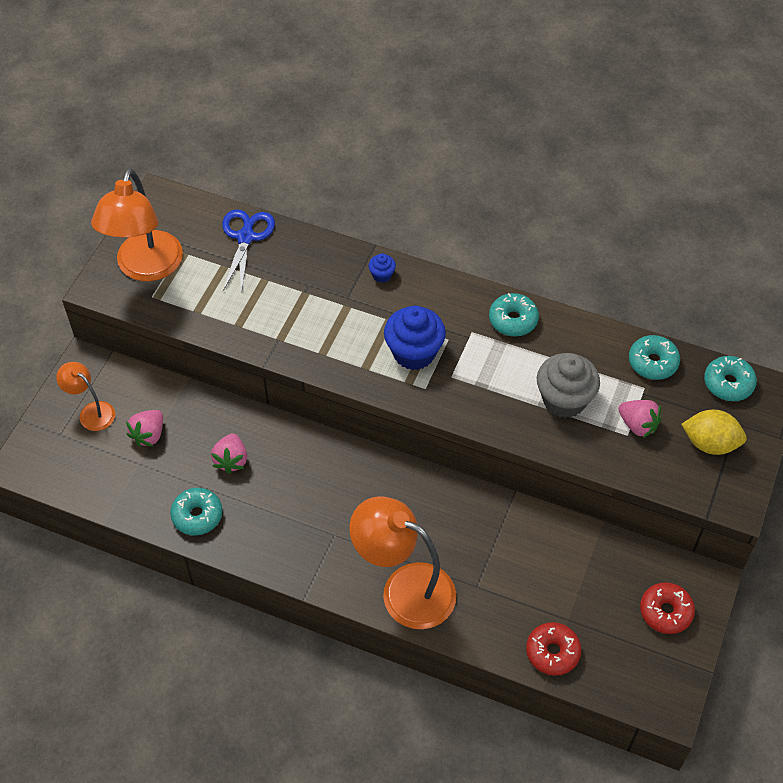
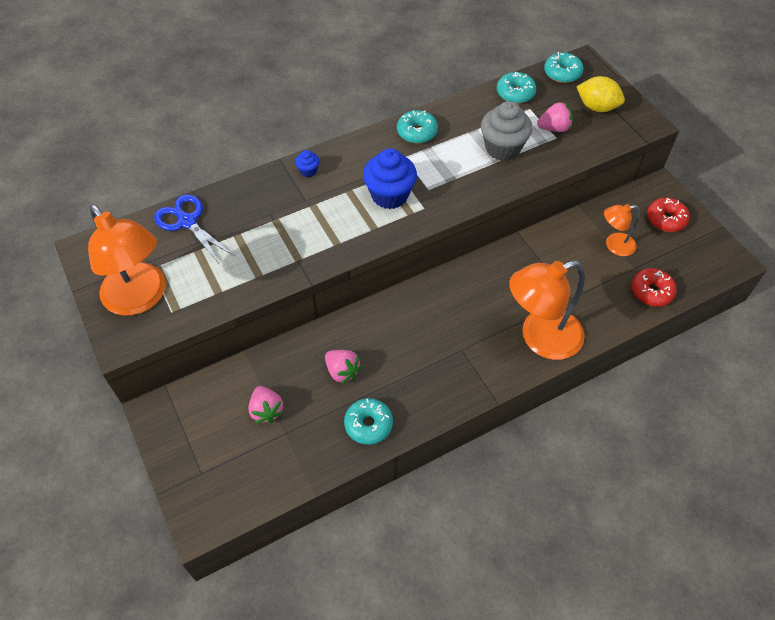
camera: 50 degrees left, 0 degrees up
orange lamp [56,362,115,431] -> orange lamp moved to [604,204,640,256]
yellow lemon [681,410,747,455] -> yellow lemon turned 60 degrees clockwise [577,76,625,112]

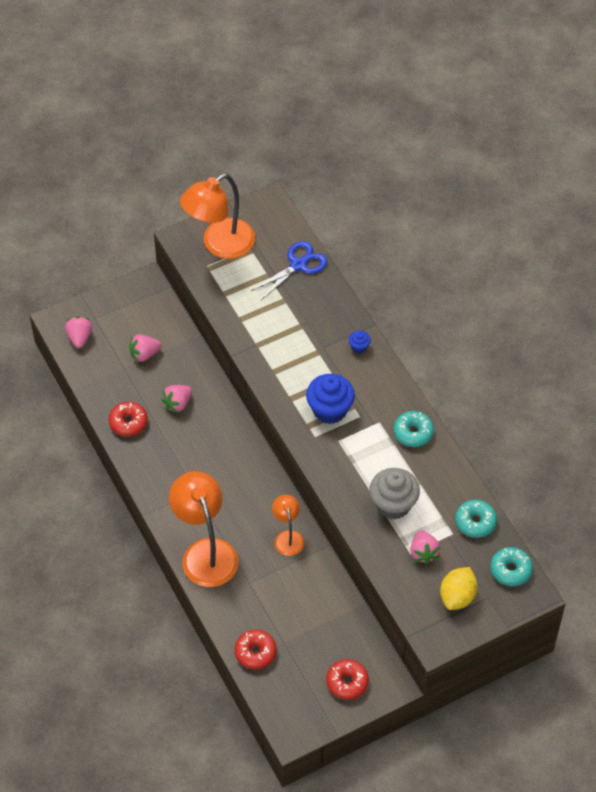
camera: 90 degrees right, 0 degrees up
turquoise donut [344,398,393,445] -> red donut [108,401,148,436]
orange lamp [604,204,640,256] -> orange lamp moved to [272,495,304,556]
none -> pink strawberry [65,316,92,348]

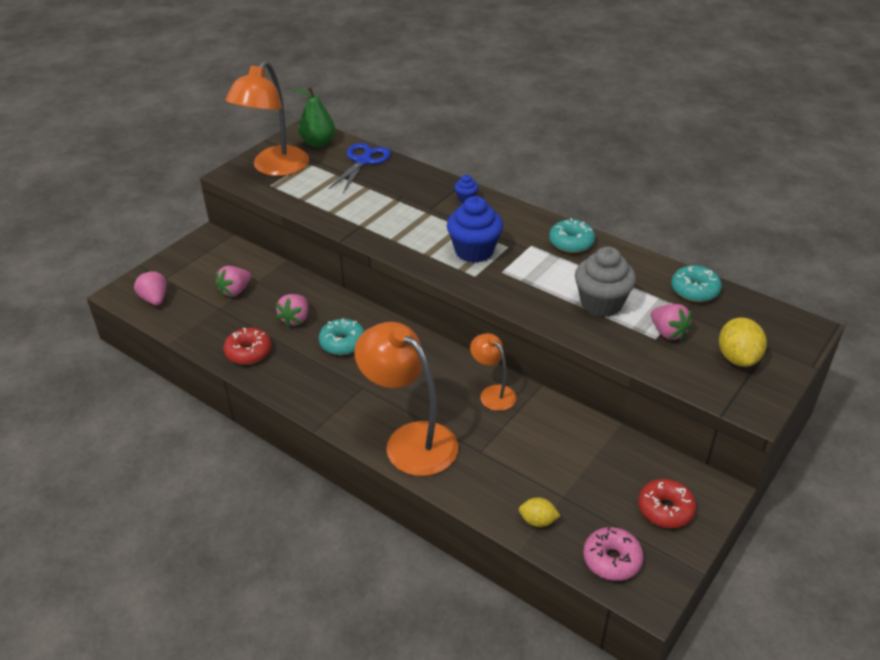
camera: 25 degrees left, 15 degrees down
red donut [235,630,277,669] -> yellow lemon [519,497,560,527]
turquoise donut [490,547,533,586] -> turquoise donut moved to [319,319,365,355]
none -> green pear [294,86,335,147]
none -> pink donut [583,527,644,581]

